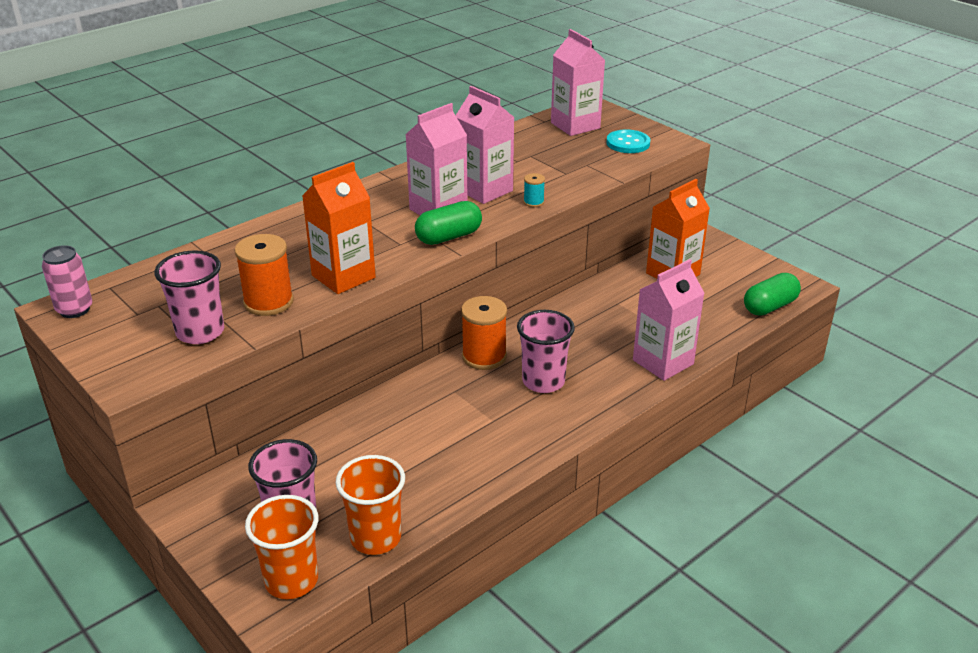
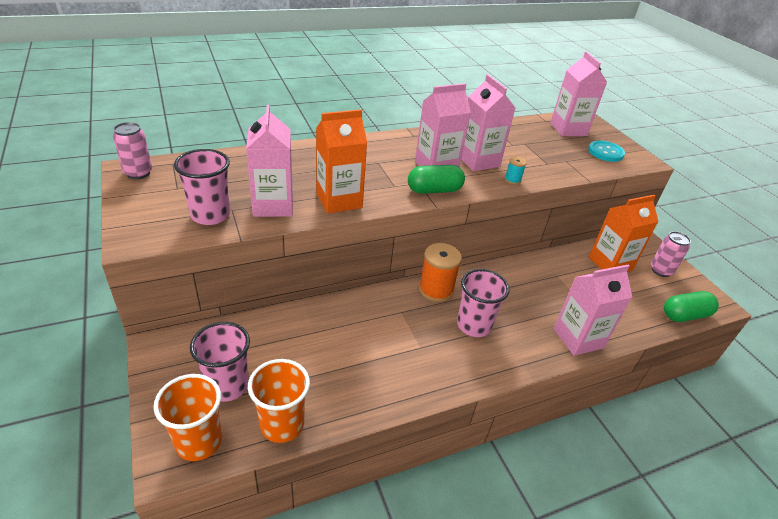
camera: 15 degrees right, 5 degrees up
orange spool [235,234,294,316] -> pink carton [246,105,293,217]
none -> pink can [651,231,691,277]

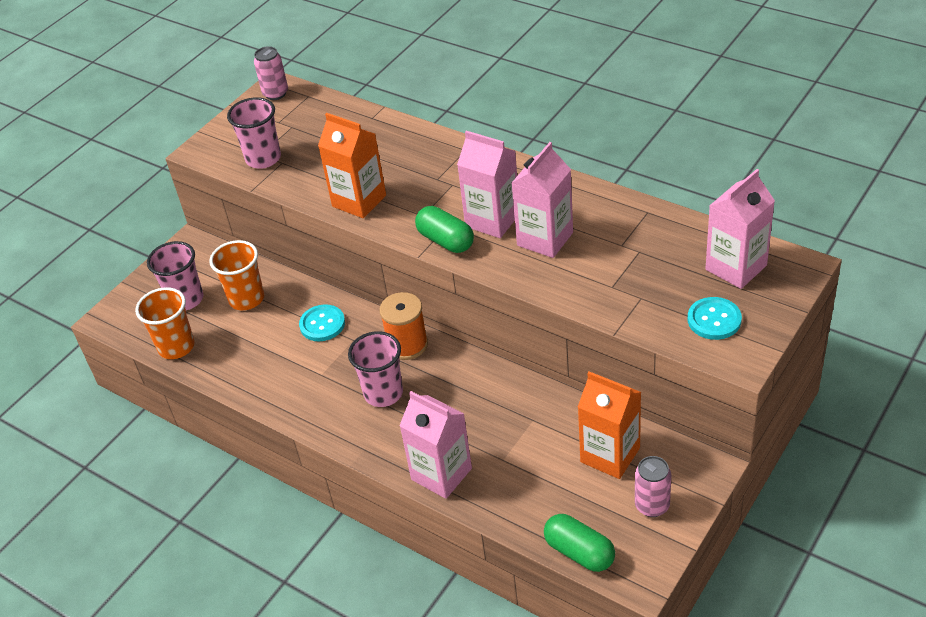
camera: 65 degrees right, 5 degrees up
orange cup [153,374,222,461] -> orange cup moved to [210,240,264,310]
pink carton [246,105,293,217] -> none
turquoise spool [505,157,527,185] -> none
none -> turquoise button [299,304,345,341]

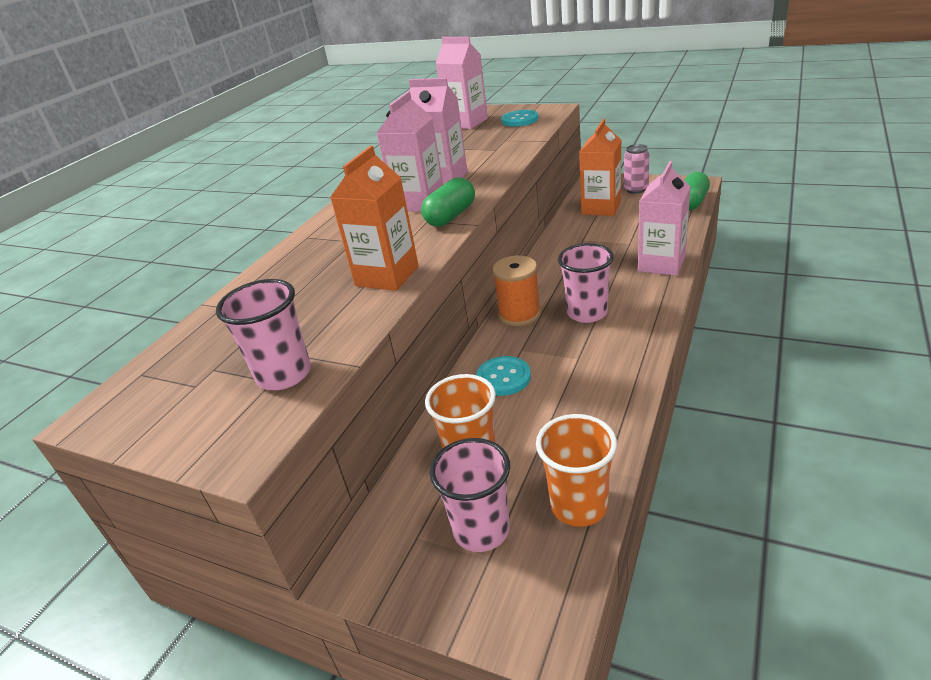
camera: 100 degrees left, 10 degrees down
pink can [254,46,288,100] -> none

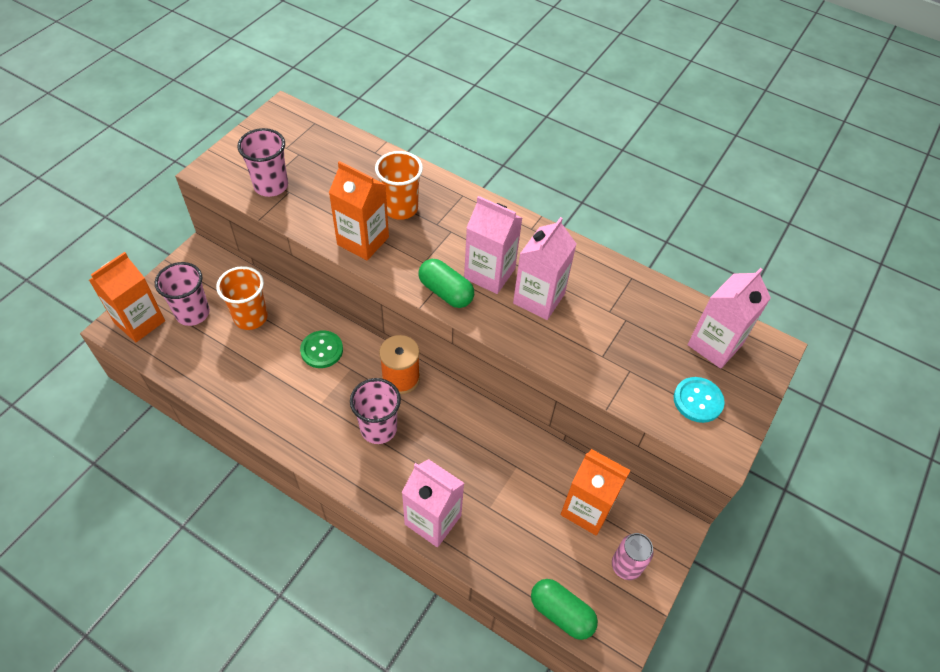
camera: 90 degrees right, 20 degrees up
turquoise button [476,356,531,396] -> green button [300,330,343,368]
orange cup [536,414,617,527] -> orange cup moved to [375,151,423,220]
none -> orange carton [89,252,165,342]

